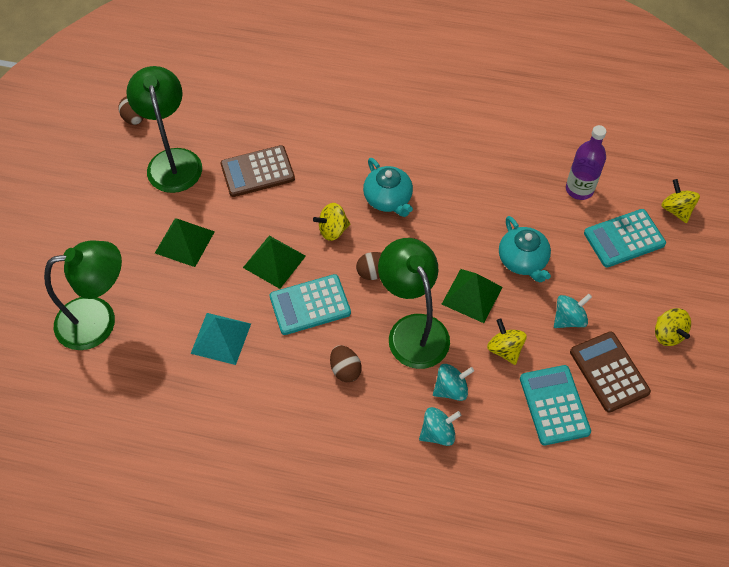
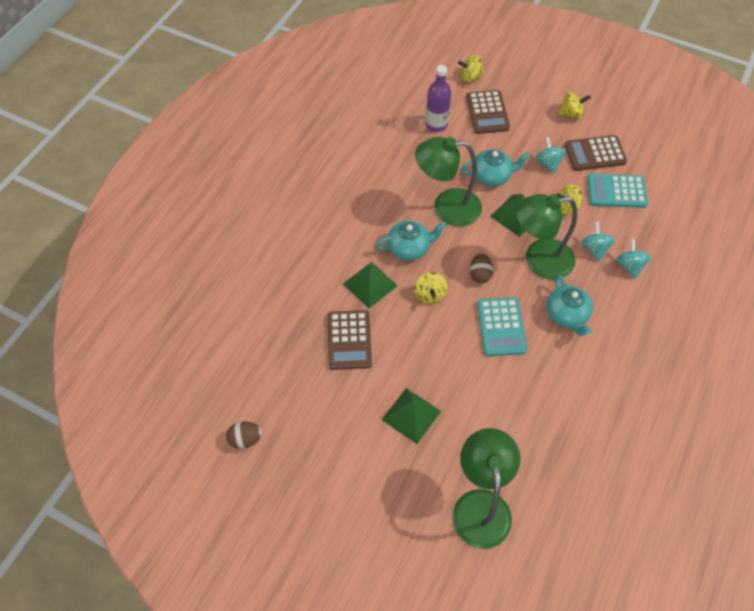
camera: 75 degrees left, 0 degrees up
green lamp [126,66,202,193] -> green lamp moved to [415,137,482,226]
turquoise pyramid [190,313,251,365] -> none
green pyramid [243,236,306,289] -> green pyramid moved to [343,262,397,308]
brown egg [330,345,362,382] -> turquoise teapot [546,274,593,336]
turquoise calculator [584,209,666,267] -> brown calculator [466,90,510,134]

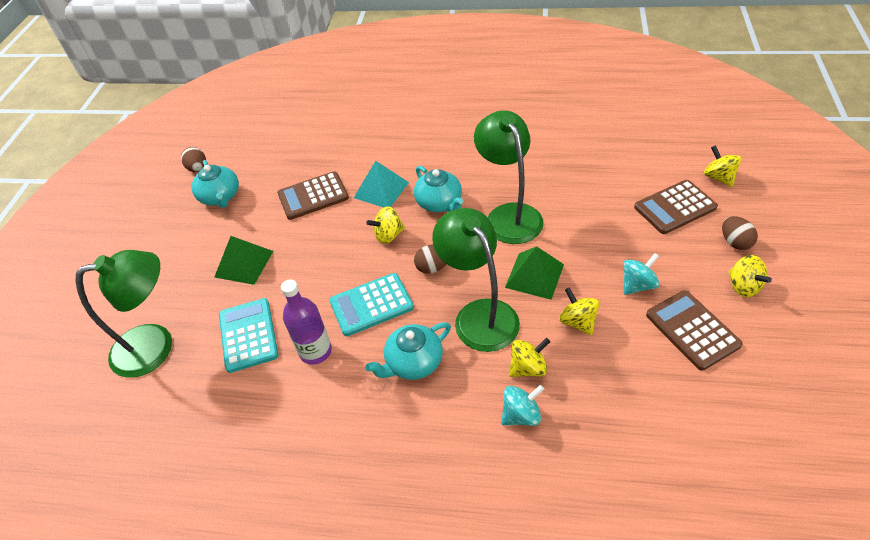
camera: 75 degrees right, 10 degrees down
green pyramid [343,262,397,308] -> turquoise pyramid [354,161,409,208]
purple bottle [425,65,451,132] -> purple bottle moved to [281,279,332,365]
turquoise teapot [461,149,530,186] -> turquoise teapot moved to [191,160,239,208]
turquoise spinning top [581,222,615,261] -> yellow spinning top [509,338,550,377]
turquoise calculator [587,174,648,208] -> turquoise calculator moved to [219,298,278,373]
none -> brown egg [722,216,758,250]

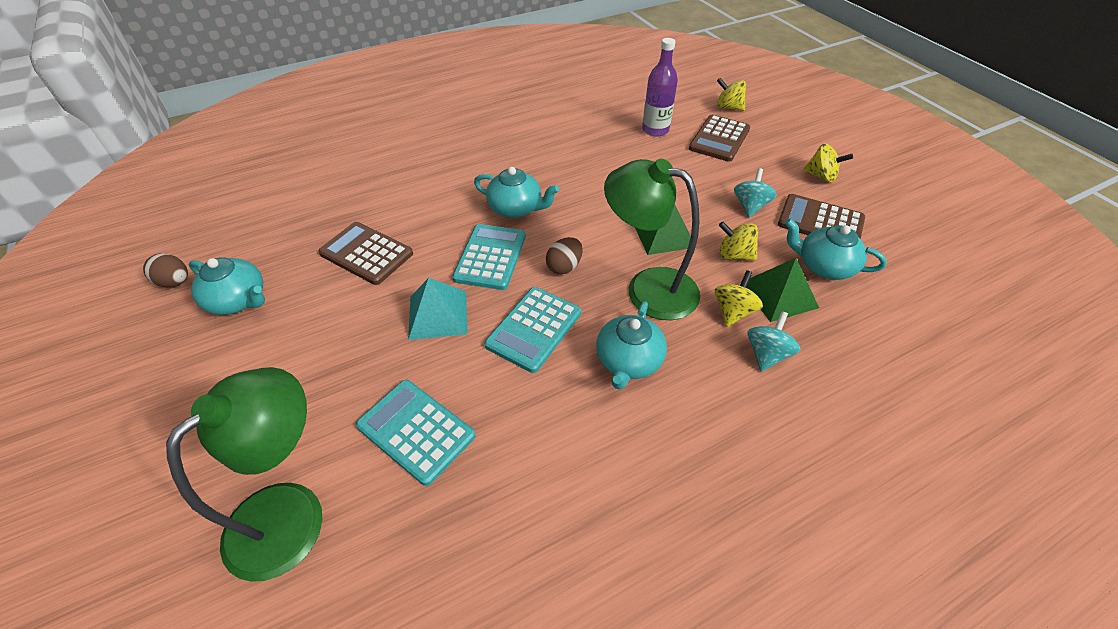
camera: 40 degrees left, 0 degrees up
green pyramid [214,236,273,285] -> green pyramid moved to [746,258,819,322]
brown calculator [277,171,349,220] -> brown calculator turned 90 degrees clockwise [318,222,413,285]
purple bottle [281,279,332,365] -> purple bottle moved to [642,38,678,137]
turquoise pyramid [354,161,409,208] -> turquoise pyramid moved to [408,278,468,340]
yellow spinning top [366,206,405,244] -> turquoise calculator [452,224,526,290]
green lamp [474,110,544,244] -> none
brown egg [722,216,758,250] -> none
none -> turquoise teapot [785,219,887,280]

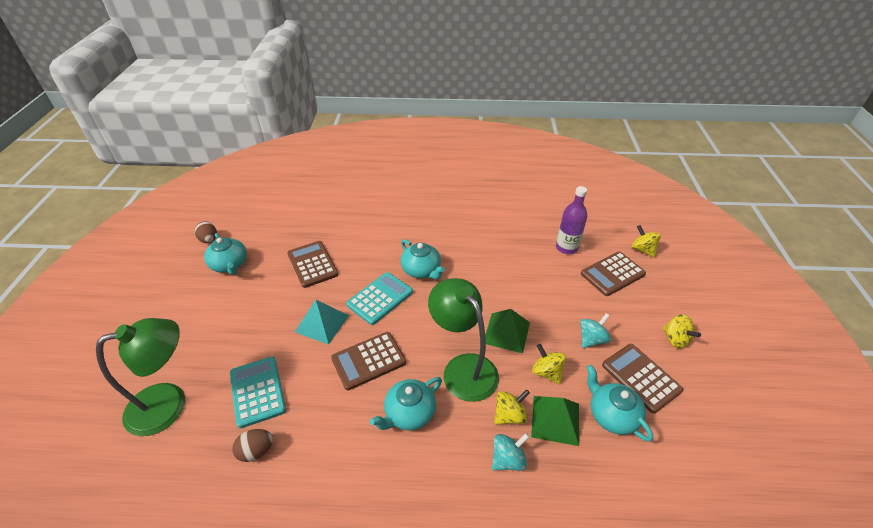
camera: 30 degrees right, 5 degrees down
turquoise calculator [484,287,581,373] -> brown calculator [331,332,406,390]
brown egg [546,237,583,275] -> brown egg moved to [232,429,273,462]

